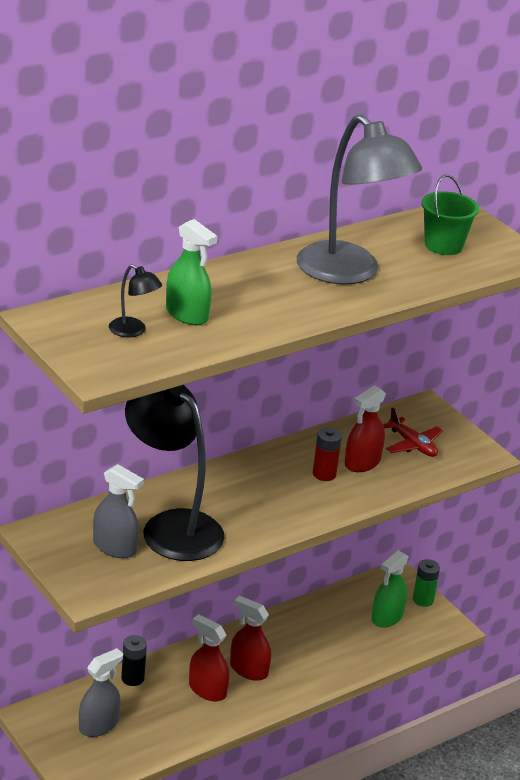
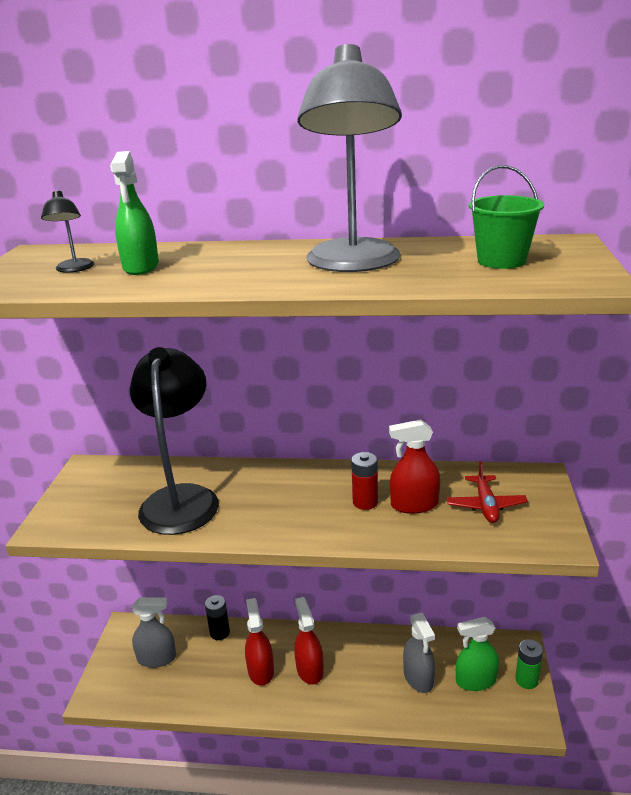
camera: 45 degrees right, 5 degrees down
grey spray bottle [93,464,144,558] -> grey spray bottle moved to [403,613,435,693]

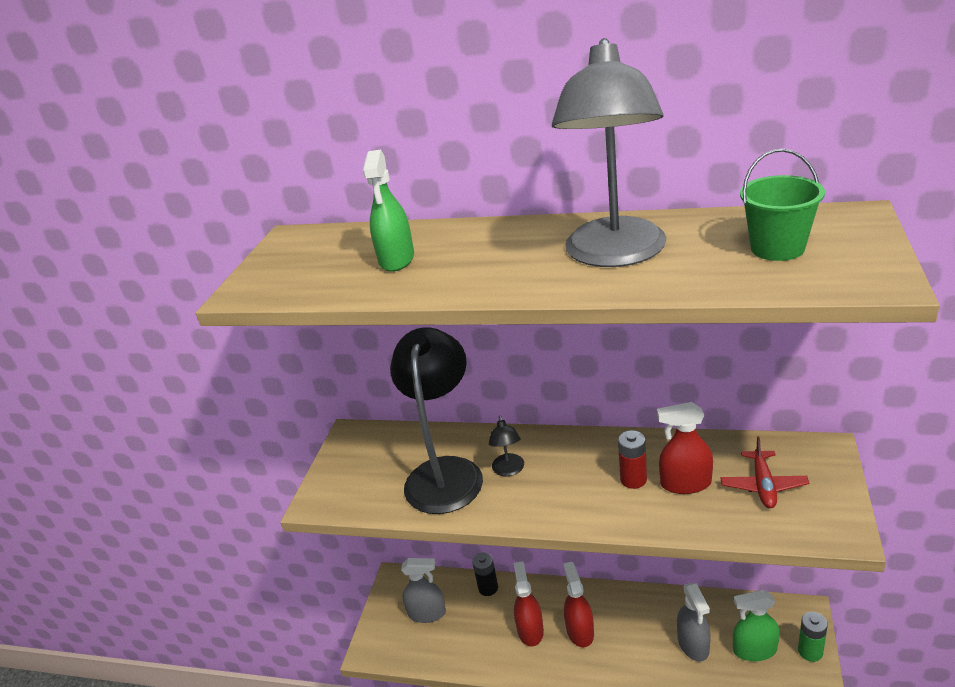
camera: 10 degrees right, 5 degrees up
black lamp [41,190,95,273] -> black lamp moved to [489,416,524,476]

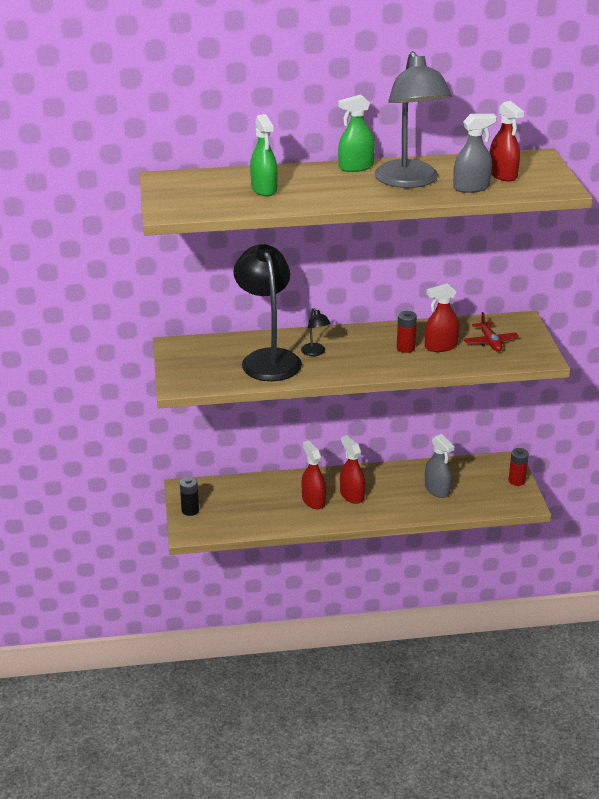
camera: 25 degrees left, 0 degrees up
grey spray bottle [401,558,446,623] -> grey spray bottle moved to [453,114,497,193]
black battery [472,552,498,596] -> black battery moved to [180,477,199,516]
green spray bottle [733,590,780,661] -> green spray bottle moved to [338,94,375,172]
green bucket [740,149,825,261] -> red spray bottle [490,101,524,181]
green battery [798,612,828,662] -> red battery [509,448,529,486]

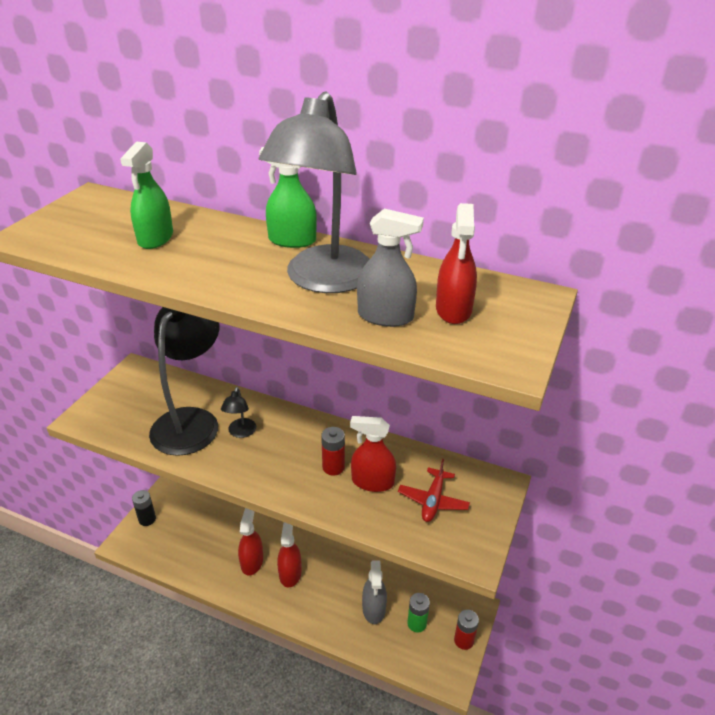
camera: 30 degrees right, 5 degrees up
none -> green battery [407,593,430,633]

